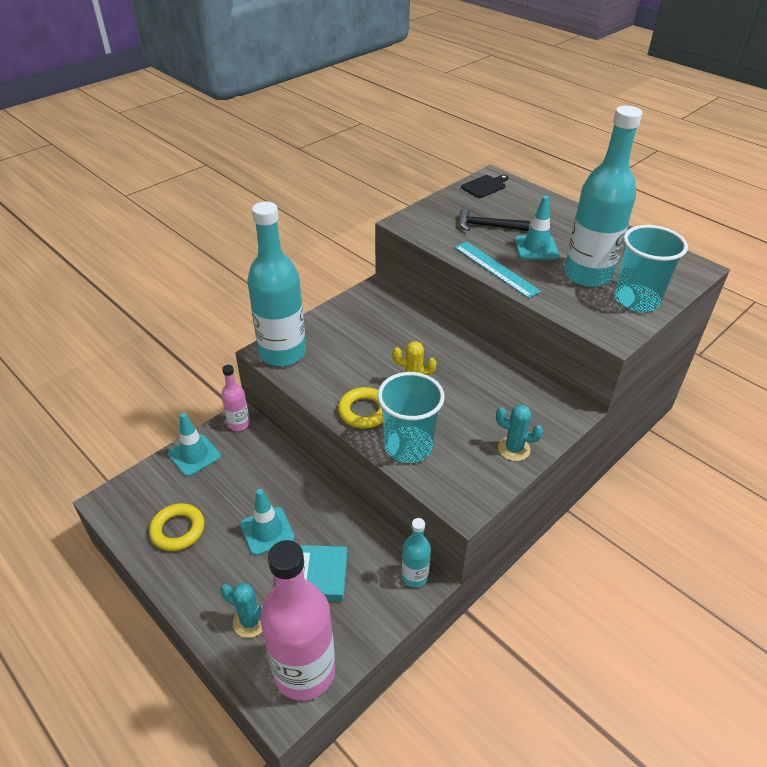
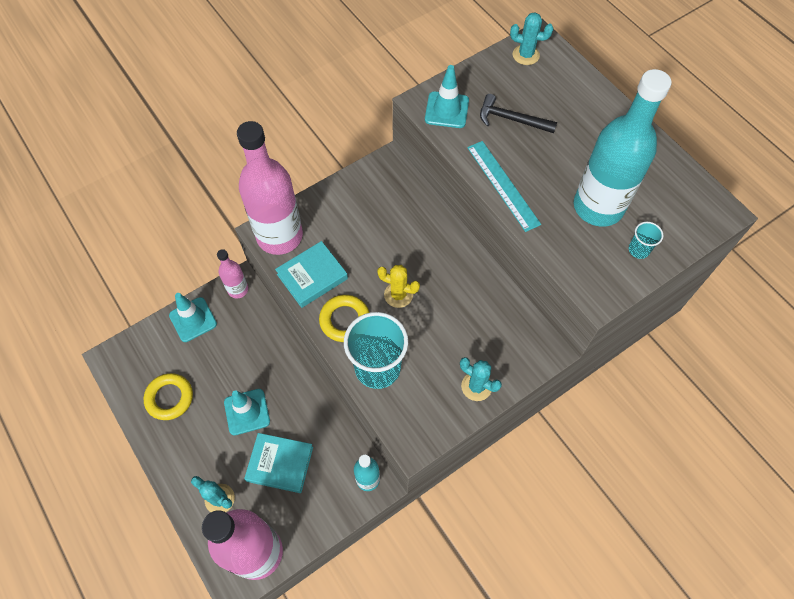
camera: 10 degrees right, 20 degrees up
turquoise bottle [247,202,306,366] -> pink bottle [237,121,303,255]
black cutting board [461,175,509,198] -> turquoise cactus [510,12,553,65]
turquoise traffic cone [515,196,559,260] -> turquoise traffic cone moved to [425,65,469,128]
turquoise cup [614,225,688,312] -> turquoise cup [629,222,663,259], size x0.45
none -> turquoise book [275,241,348,308]

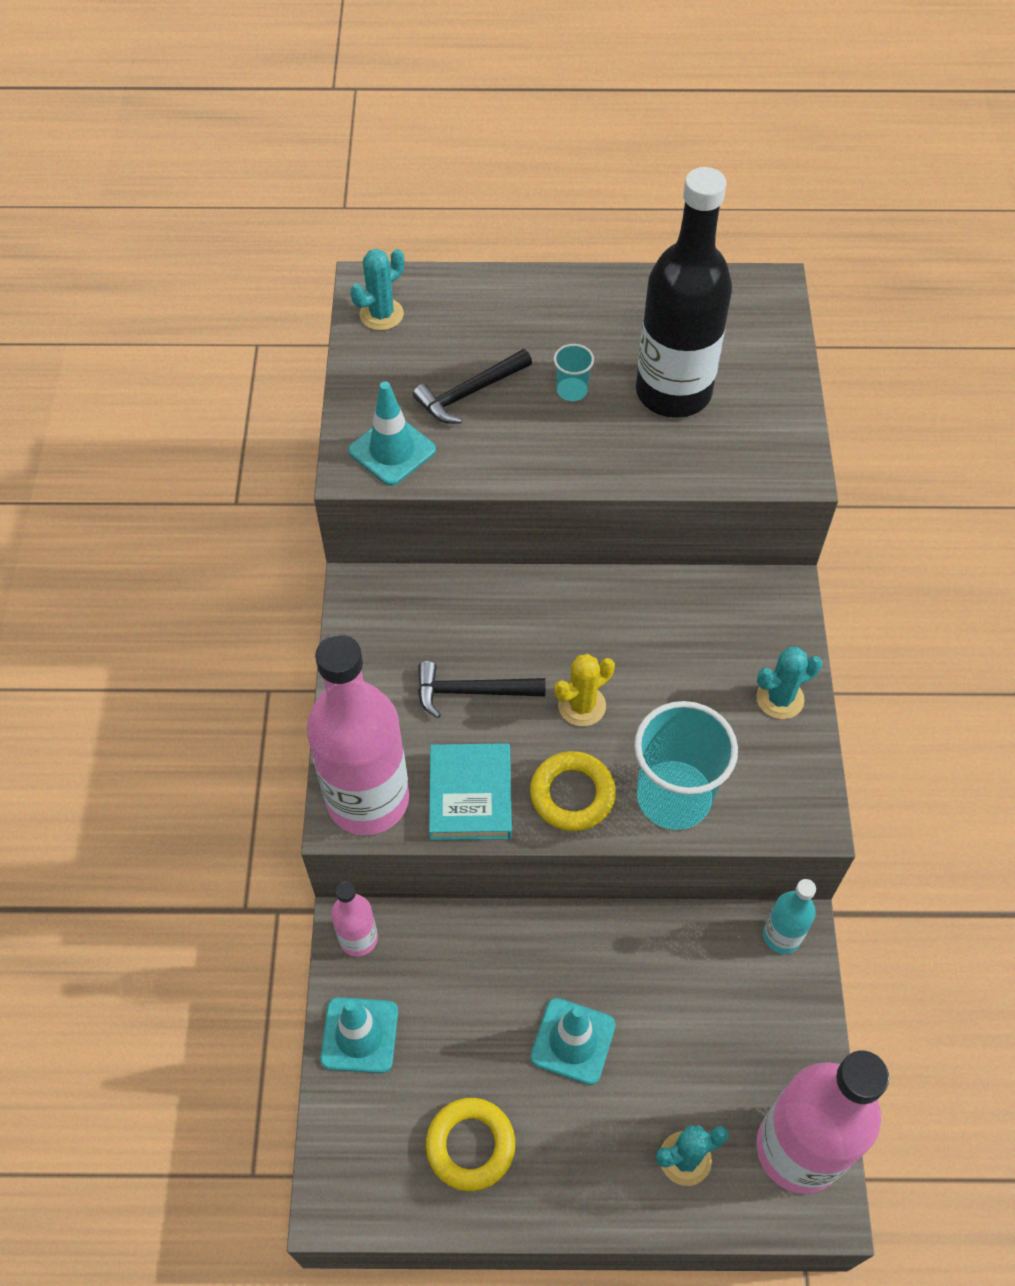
camera: 55 degrees left, 5 degrees down
turquoise book [244,433,313,493] -> none
turquoise ruler [467,141,541,232] -> none
turquoise bottle [574,69,672,227] -> black bottle [636,167,732,418]
turquoise cup [629,222,663,259] -> turquoise cup moved to [554,344,594,401]
none -> black hammer [418,661,545,718]

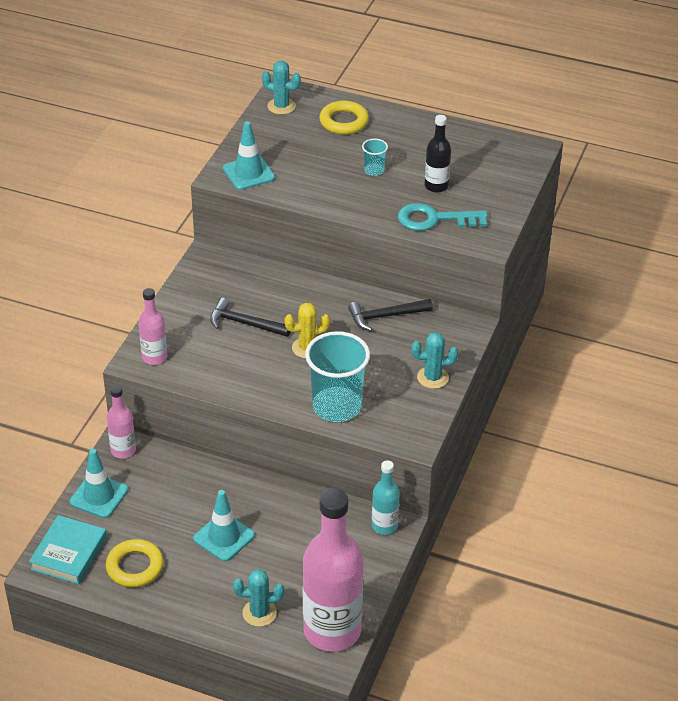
camera: 20 degrees right, 15 degrees down
pink bottle [307,634,409,835] -> pink bottle [138,288,167,365], size x0.48
turquoise cactus [350,249,404,331] -> turquoise cactus turned 45 degrees clockwise [262,61,301,115]
black hammer [413,349,532,424] -> black hammer moved to [348,299,433,331]
turquoise book [429,743,512,840] -> turquoise book moved to [29,515,107,585]
yellow ring [530,751,616,831] -> yellow ring moved to [319,101,369,135]
black bottle [636,167,732,418] -> black bottle [425,115,451,193], size x0.48
none -> turquoise key [398,203,488,231]

